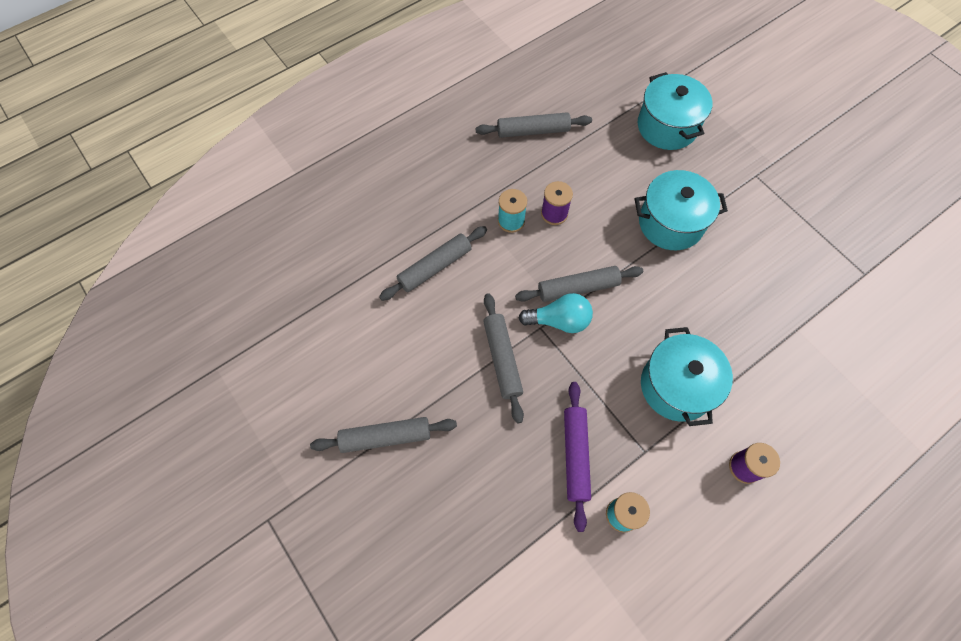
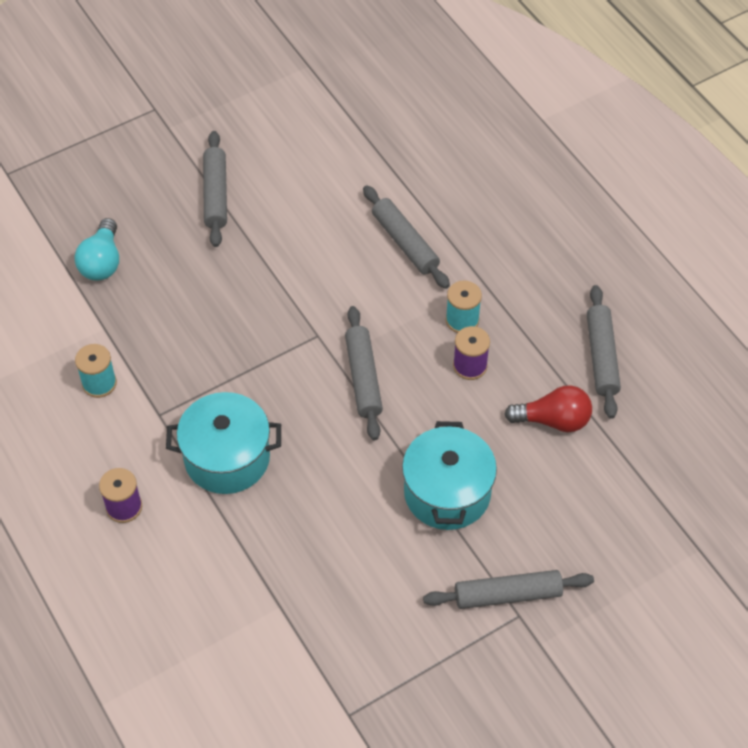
camera: 95 degrees right, 10 degrees down
grey rolling pin [483,293,524,423] -> grey rolling pin moved to [423,570,594,609]
turquoise light bulb [519,293,593,333] -> turquoise light bulb moved to [75,218,119,281]
purple rolling pin [564,382,591,532] -> none
turquoise pot [638,72,712,150] -> none
none -> red light bulb [504,385,592,432]

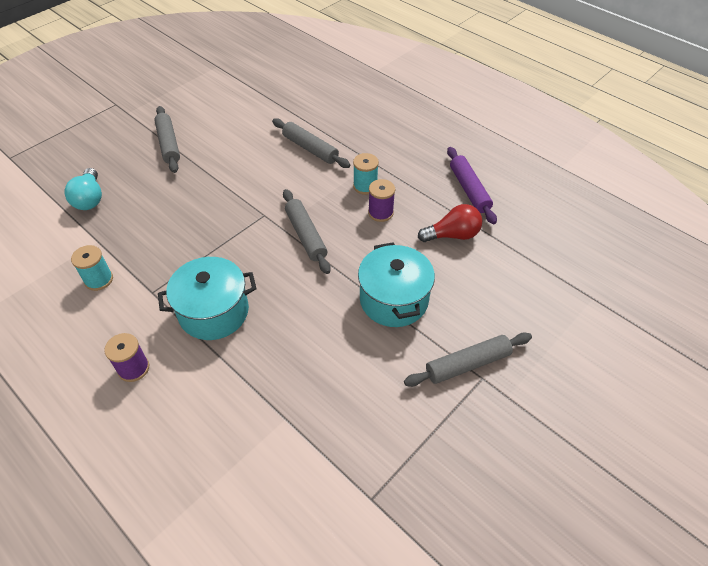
camera: 15 degrees left, 5 degrees down
grey rolling pin [587,285,621,419] -> purple rolling pin [447,147,497,225]

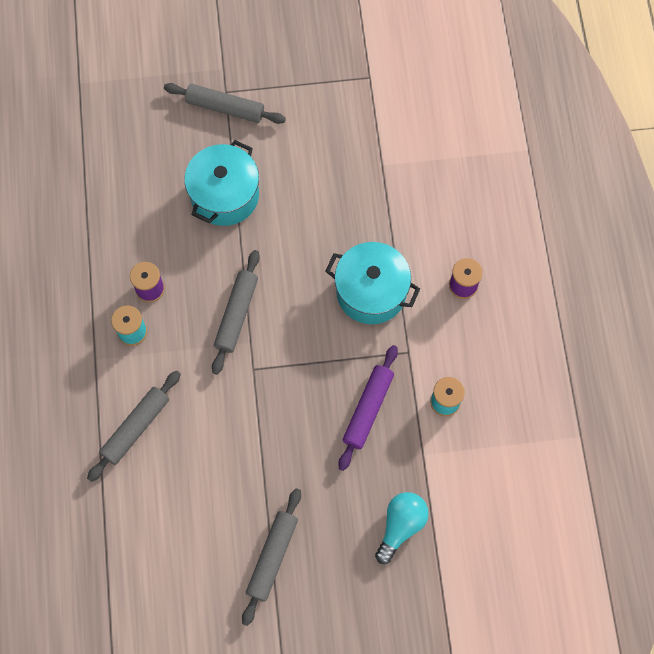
camera: 140 degrees left, 20 degrees up
grey rolling pin [272,118,351,168] -> grey rolling pin turned 45 degrees clockwise [87,371,181,482]
red light bulb [418,204,482,242] -> none
purple rolling pin [447,147,497,225] -> purple rolling pin moved to [338,345,398,471]

